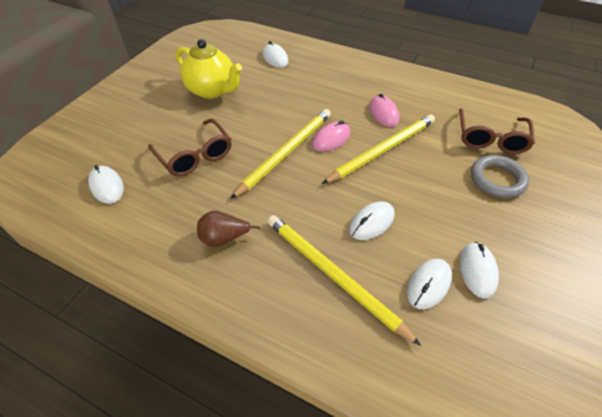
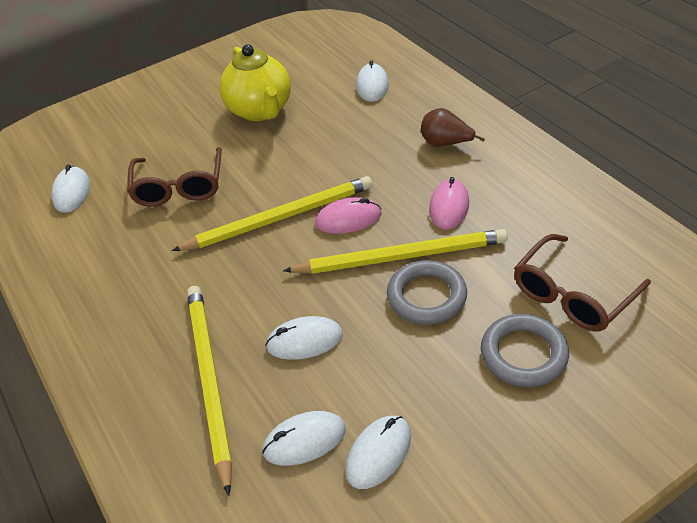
camera: 35 degrees right, 5 degrees down
brown pear [197,211,260,247] -> brown pear moved to [421,108,485,147]
none -> grey ring [387,260,467,325]

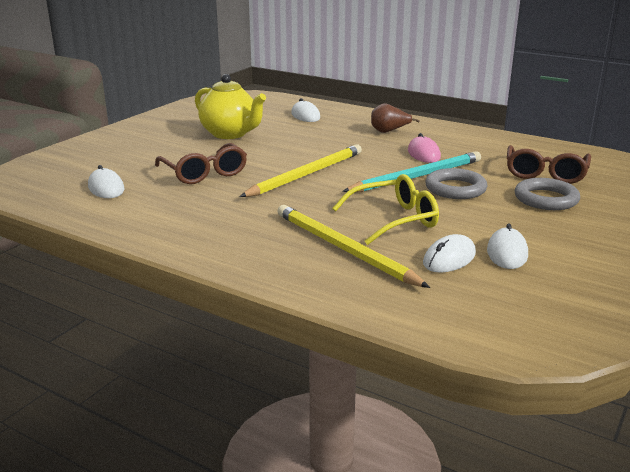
camera: 30 degrees left, 20 degrees down
white mouse [265,316,343,360] -> yellow glasses [332,174,439,245]
yellow pencil [283,229,508,274] -> turquoise pencil [342,151,481,192]
pink mouse [315,197,381,234] -> none

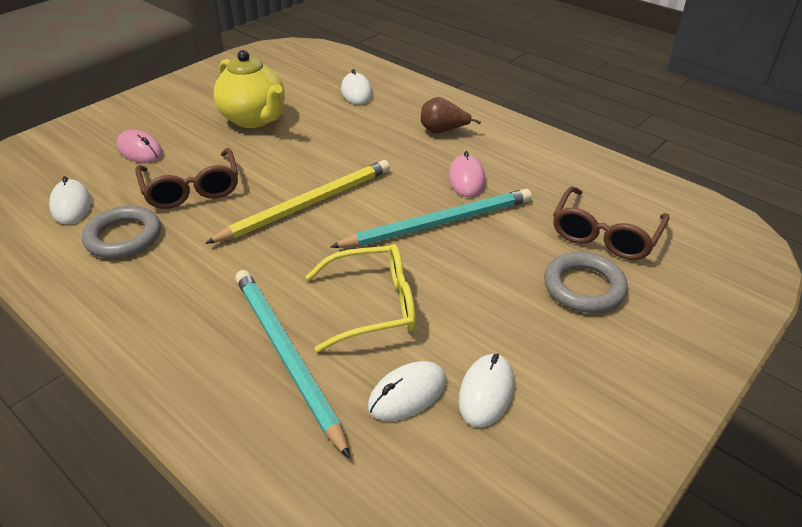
camera: 10 degrees right, 15 degrees up
yellow pencil [277,205,430,288] -> turquoise pencil [235,270,351,459]
grey ring [425,168,488,199] -> grey ring moved to [82,206,161,259]
none -> pink mouse [116,130,163,163]

